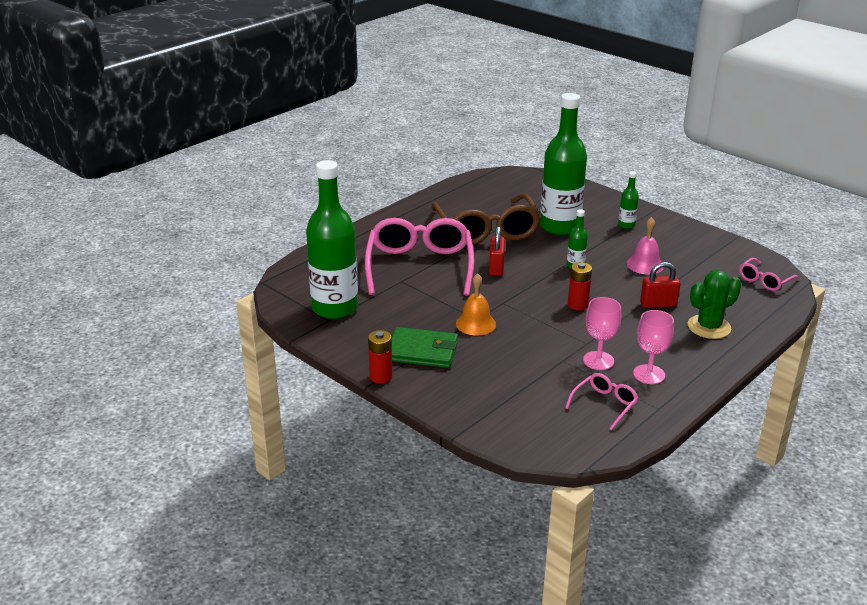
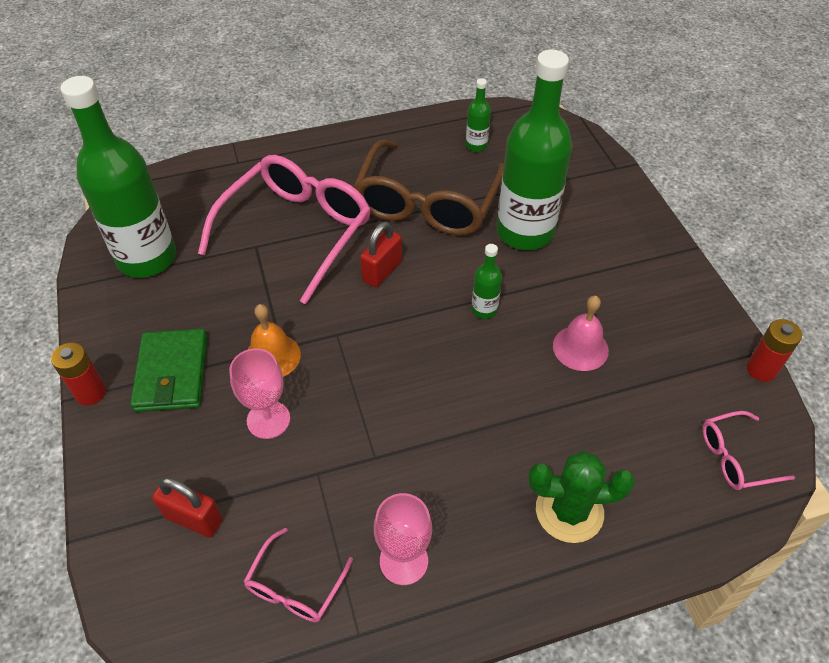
camera: 30 degrees right, 20 degrees up
green wallet [392,327,458,368] -> green wallet turned 45 degrees clockwise [130,329,207,412]
pink glasses [565,373,638,431] -> pink glasses turned 135 degrees clockwise [243,528,353,622]
red battery [568,262,592,310] -> red battery moved to [747,319,802,382]
pink goblet [583,297,621,370] -> pink goblet moved to [229,348,290,439]
green bottle [618,171,639,229] -> green bottle moved to [466,78,491,152]
red padlock [640,262,680,308] -> red padlock moved to [152,477,222,538]

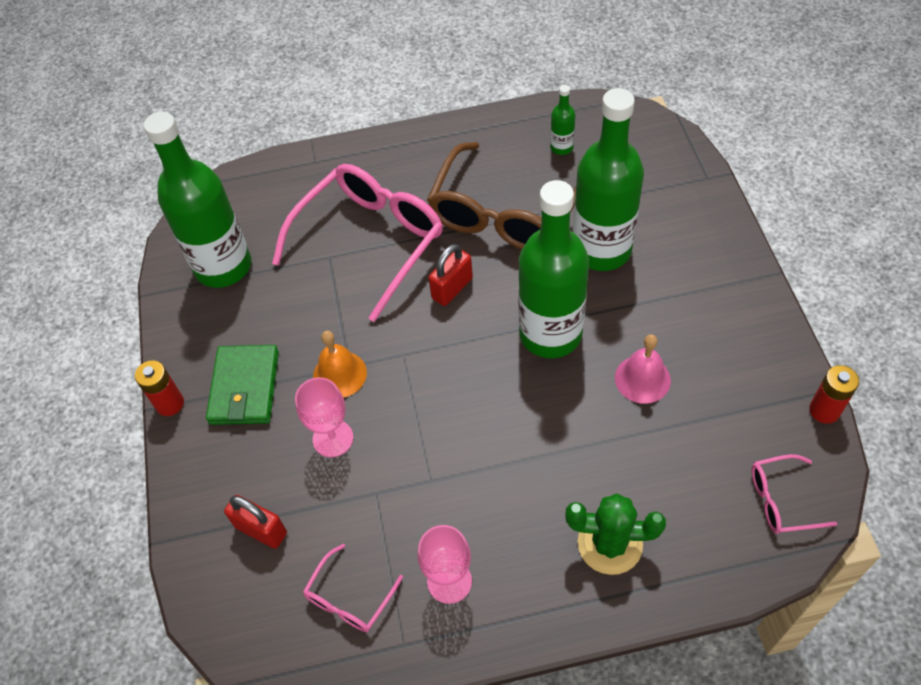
camera: 10 degrees right, 5 degrees up
green bottle [471,244,502,319] -> green bottle [518,180,589,358], size x2.38

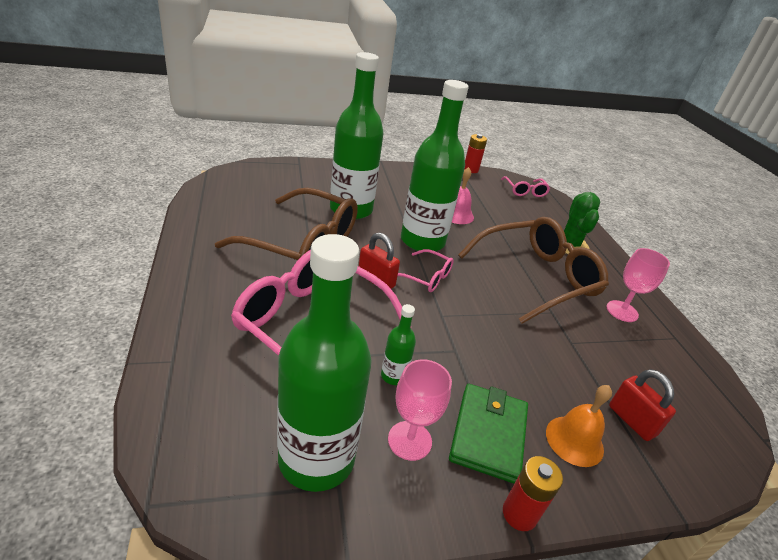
camera: 100 degrees left, 20 degrees down
green wallet [206,345,279,425] -> green wallet turned 75 degrees counterclockwise [449,384,528,484]
red padlock [224,495,287,549] -> red padlock turned 60 degrees counterclockwise [609,369,676,441]
pink goblet [295,377,353,457] -> pink goblet moved to [388,359,452,461]
pink glasses [303,544,403,632] -> pink glasses moved to [398,249,454,292]
orange bell [313,331,367,398] -> orange bell moved to [546,385,612,467]
green bottle [550,85,575,155] -> green bottle moved to [381,304,416,385]
none -> brown glasses [458,217,609,324]

